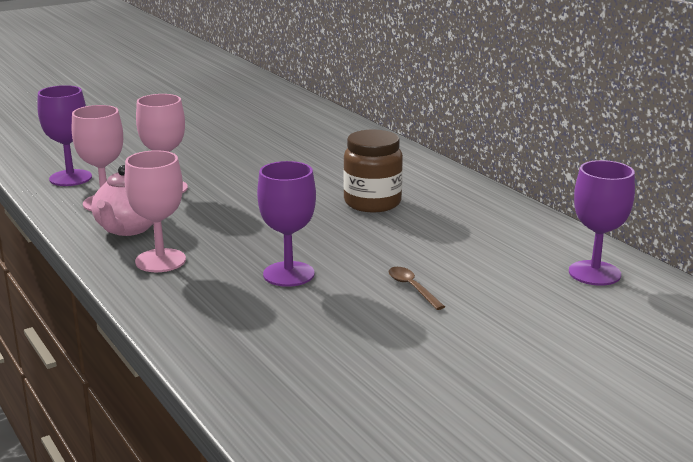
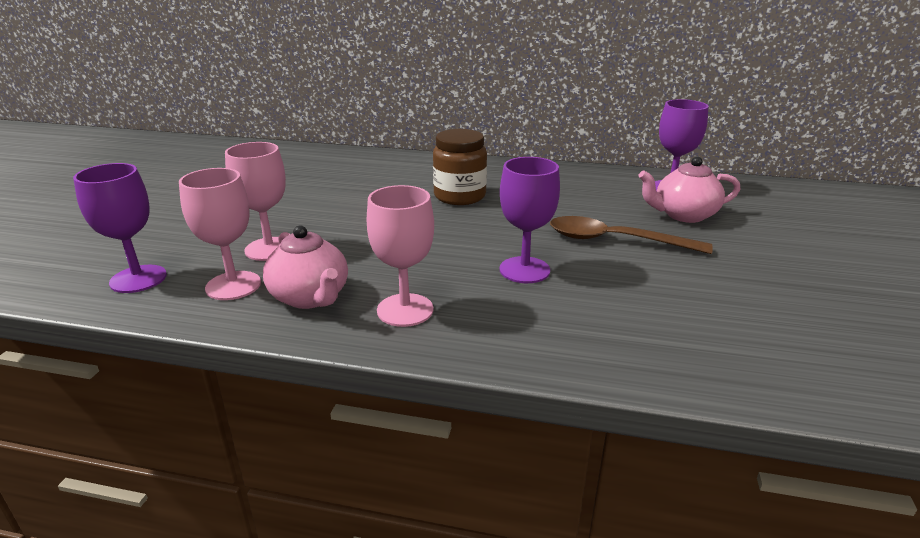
camera: 45 degrees left, 5 degrees up
brown spoon [389,267,445,310] -> brown spoon [550,216,713,254], size x2.02
none -> pink teapot [638,156,740,223]

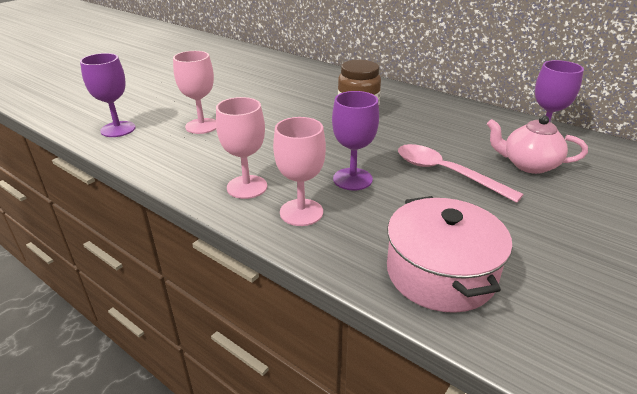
camera: 25 degrees right, 5 degrees up
pink goblet [179,168,261,300] -> pink goblet moved to [273,117,326,226]
pink teapot [263,225,348,309] -> none
brown spoon [550,216,713,254] -> pink spoon [398,144,524,203]
none -> pink pot [387,196,512,313]

